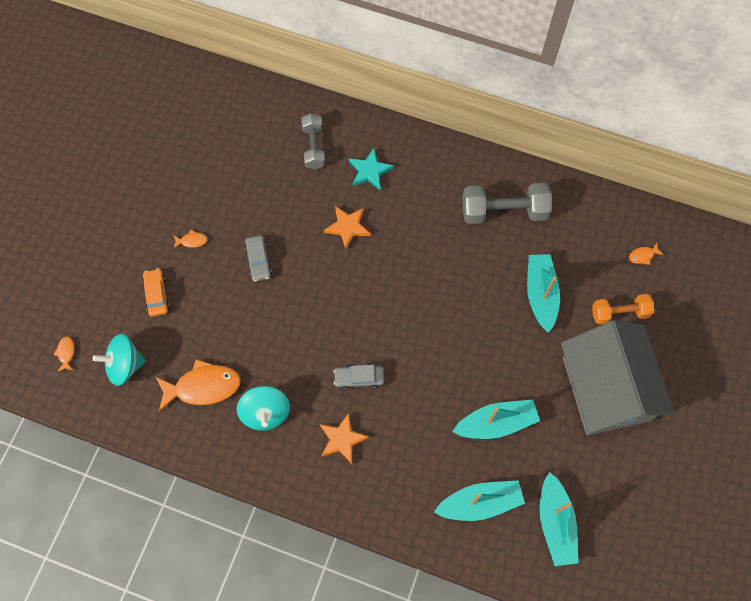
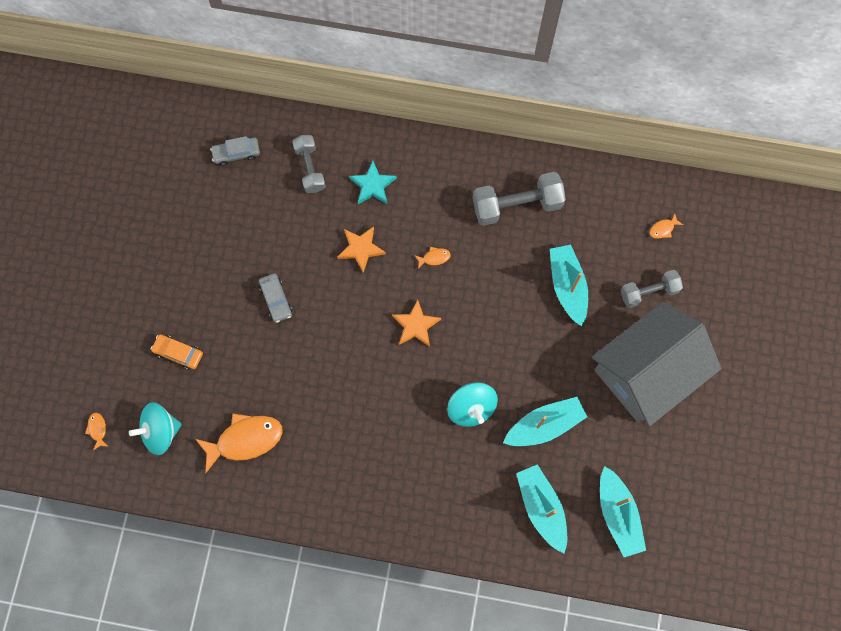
camera: 10 degrees left, 5 degrees up
orange car [142,268,170,317] -> orange car turned 45 degrees counterclockwise [151,334,203,370]
orange fish [173,230,207,249] -> orange fish moved to [414,247,451,269]
turquoise spinning top [237,386,290,431] -> turquoise spinning top moved to [447,382,498,427]
orange star [320,413,369,464] -> orange star moved to [392,300,441,347]
grey car [333,365,384,390] -> grey car moved to [210,136,260,166]
turquoise boat [434,480,525,521] -> turquoise boat turned 90 degrees counterclockwise [516,464,567,553]
grey house [561,320,675,435] -> grey house turned 75 degrees clockwise [592,301,722,426]
orange dumbbell [592,294,654,324] -> grey dumbbell [621,270,683,308]

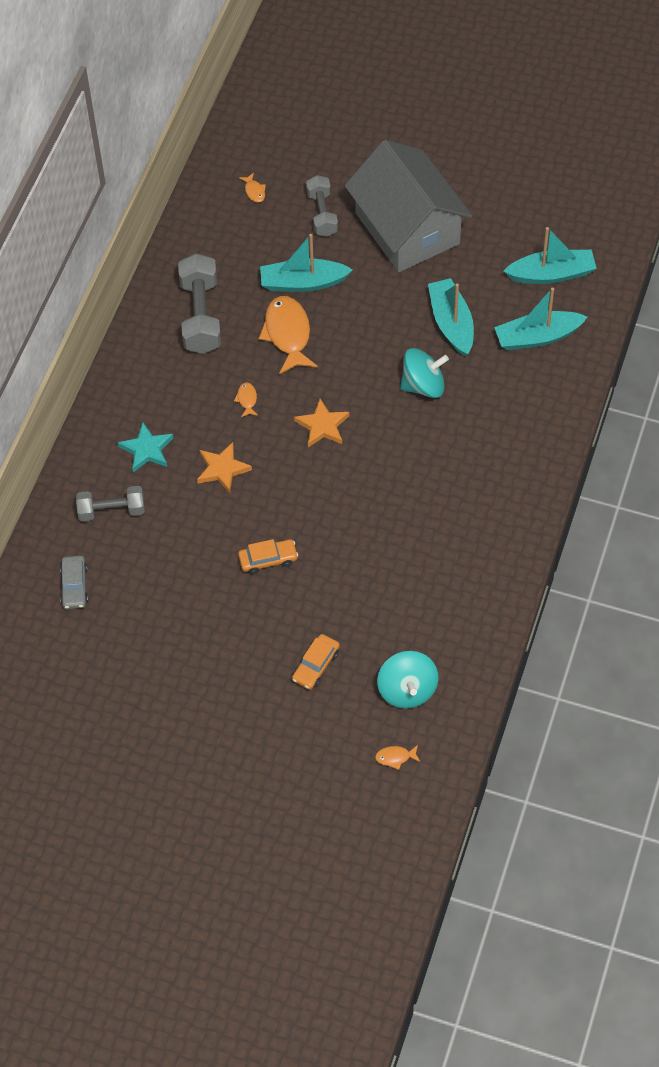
camera: 80 degrees left, 15 degrees down
orange fish [195,414,283,473] -> orange fish moved to [258,296,318,374]
grey car [259,273,292,323] -> orange car [238,539,298,574]

